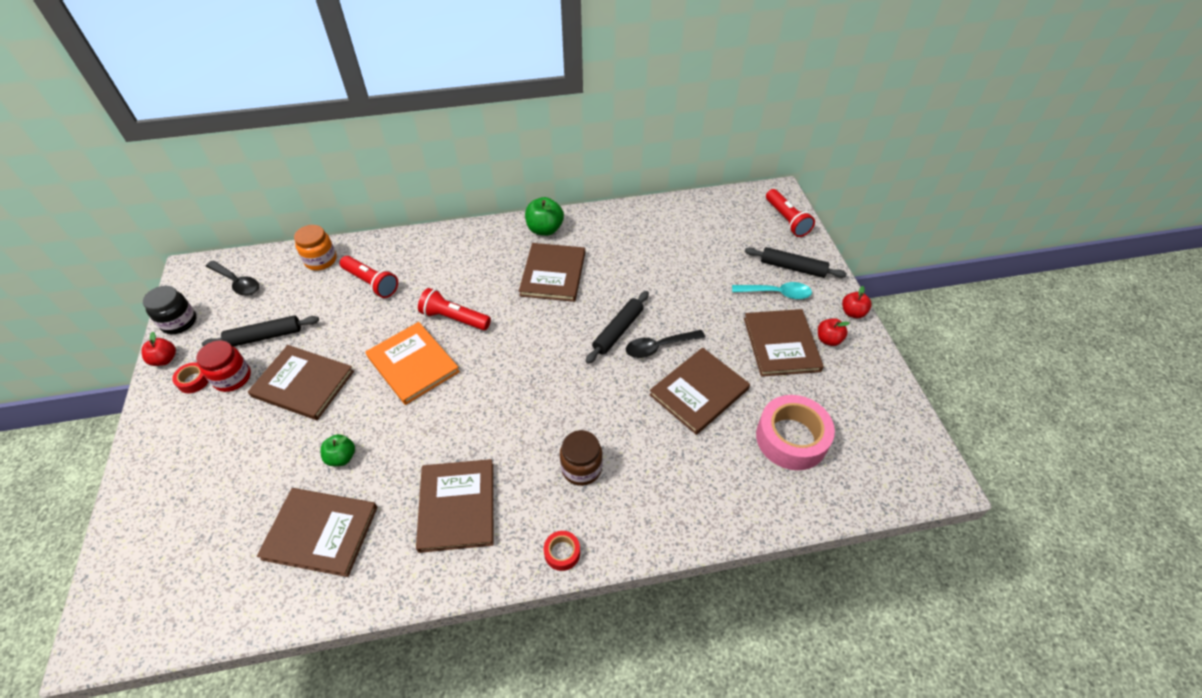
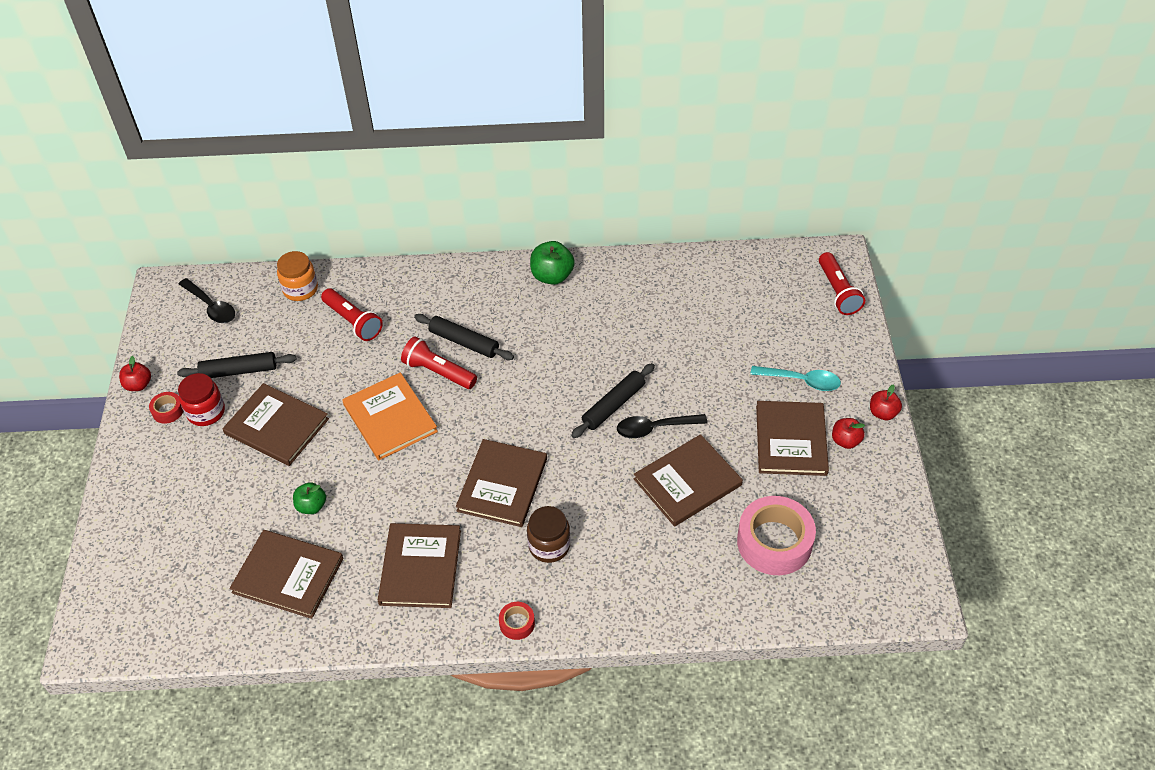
camera: 10 degrees right, 0 degrees up
black jar [143,286,197,334] -> none
brown book [519,243,585,302] -> brown book moved to [456,439,547,527]
black rolling pin [745,247,847,278] -> black rolling pin moved to [414,314,514,360]

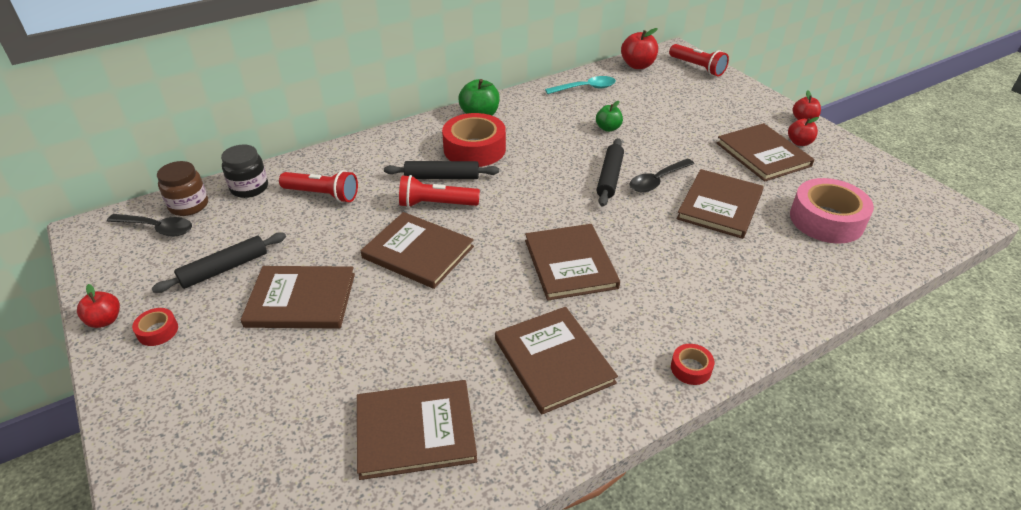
camera: 30 degrees left, 10 degrees down
red jar [178,373,225,426] -> none
orange jar [277,251,318,301] -> black jar [221,145,268,198]
green apple [293,482,326,514] -> green apple moved to [596,101,623,132]
orange book [342,372,438,460] -> brown book [361,212,474,289]
brown jar [527,506,570,563] -> brown jar moved to [157,161,208,216]
turquoise spoon [750,366,841,391] -> turquoise spoon moved to [545,76,616,94]
none -> red tape [442,113,506,167]
none -> red apple [621,28,658,69]

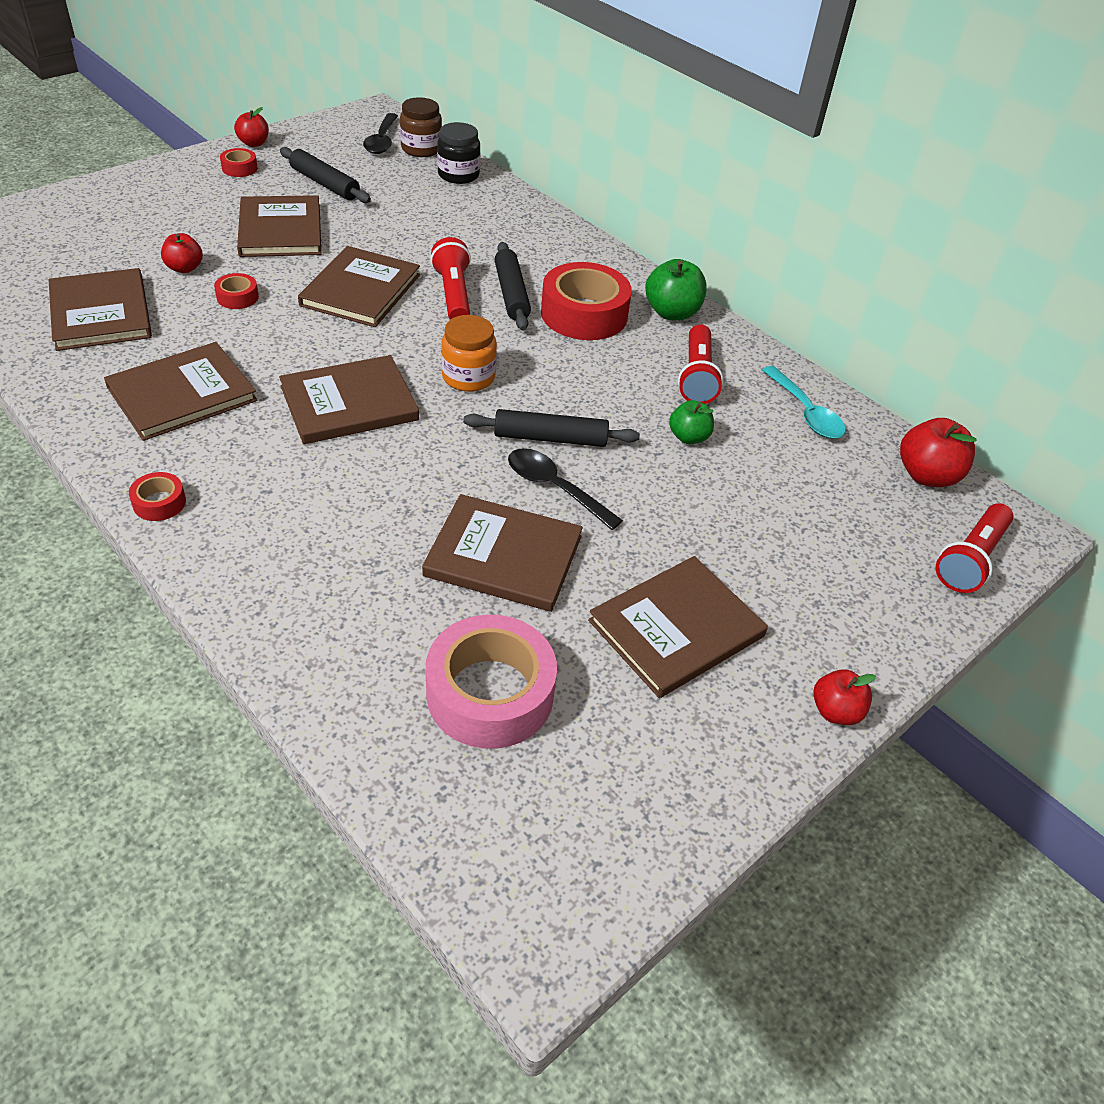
camera: 75 degrees right, 5 degrees up
red flashlight [279,170,358,203] -> red flashlight moved to [678,324,723,404]
red apple [788,117,819,146] -> red apple moved to [161,233,203,273]
none -> red tape [214,273,259,309]
none -> orange jar [441,315,497,392]

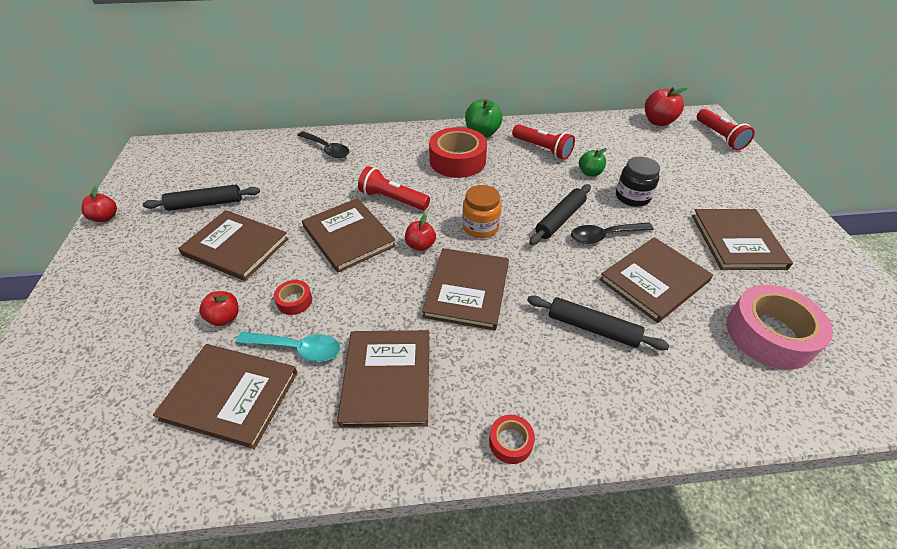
camera: 50 degrees left, 0 degrees up
red tape [220,148,258,177] -> none
black spoon [363,113,398,154] -> black spoon moved to [297,131,349,158]
brown jar [400,97,442,157] -> none
black jar [437,122,480,184] -> black jar moved to [616,157,660,207]
black rolling pin [494,242,531,331] -> black rolling pin moved to [527,295,669,350]
turquoise spoon [762,366,846,439] -> turquoise spoon moved to [236,332,341,362]
red apple [813,669,876,725] -> red apple moved to [405,214,436,251]

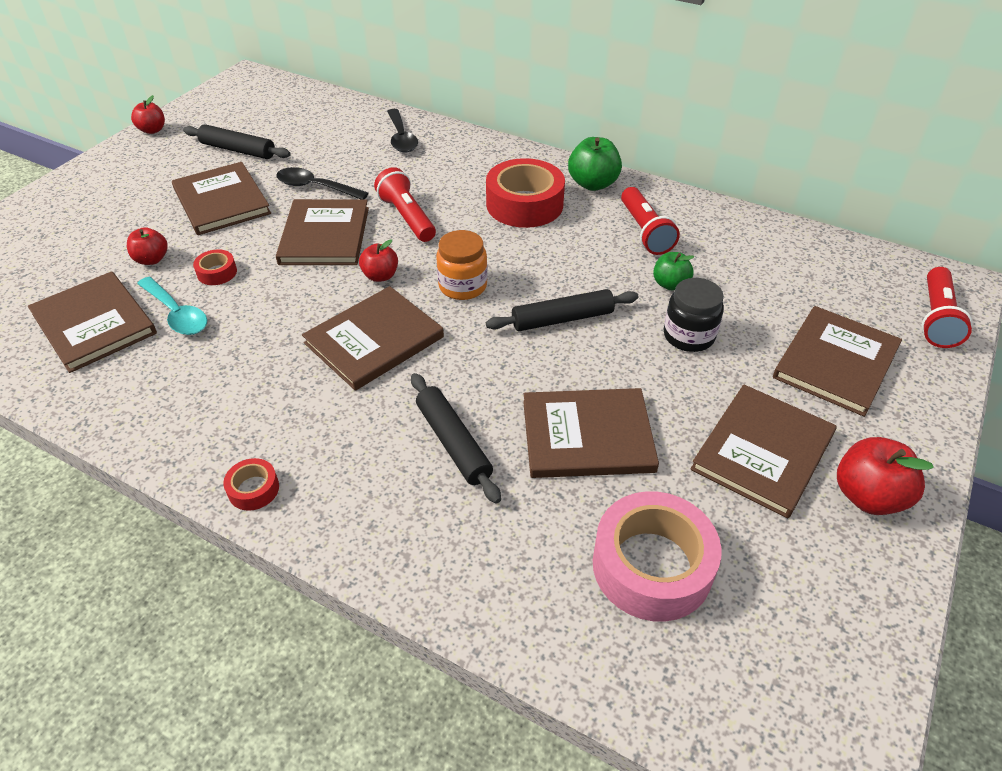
camera: 35 degrees right, 0 degrees up
brown book [337,330,429,428] -> brown book moved to [773,306,902,417]
black spoon [571,222,654,244] -> black spoon moved to [276,167,369,199]
red apple [645,87,688,126] -> red apple moved to [837,437,934,515]

